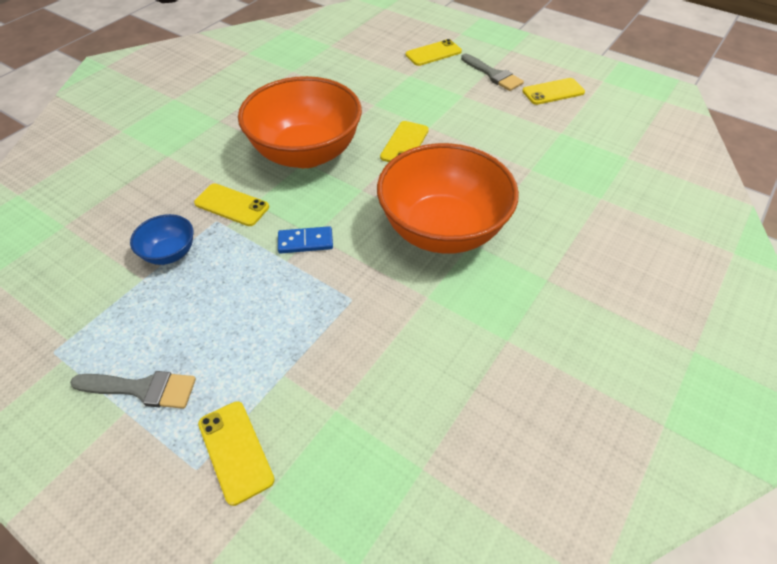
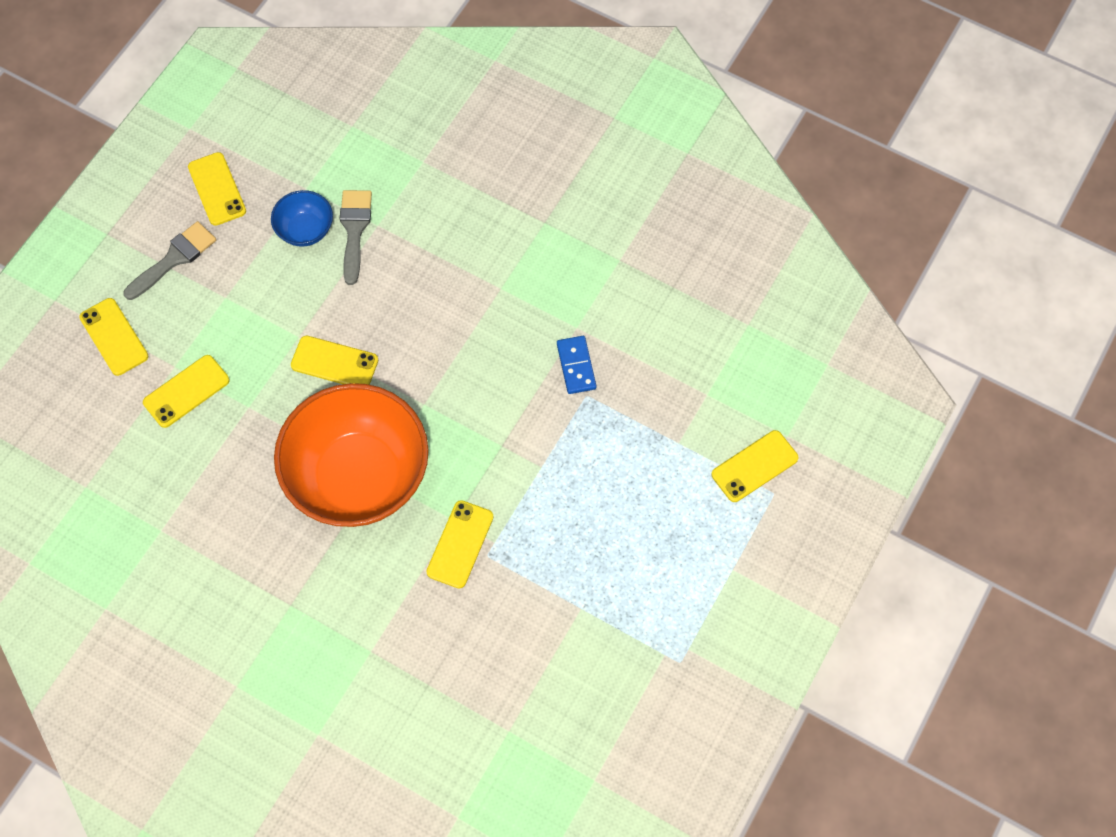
camera: 95 degrees left, 15 degrees up
grey brush [70,371,196,409] -> grey brush moved to [340,190,372,285]
blue bowl [130,214,194,265] -> blue bowl moved to [271,190,333,247]
blue domino [278,226,333,254] -> blue domino moved to [557,336,596,394]
orange bowl [377,143,519,254] -> none
none -> yellow phone [143,355,229,428]

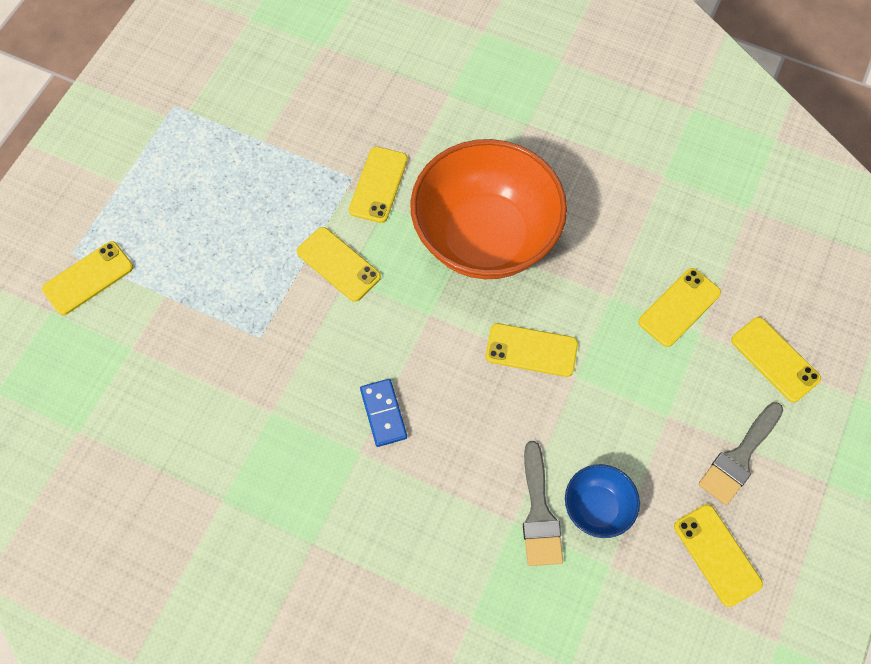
camera: 175 degrees right, 0 degrees up
blue domino [557,336,596,394] -> blue domino moved to [360,379,407,447]
none -> yellow phone [297,227,381,302]

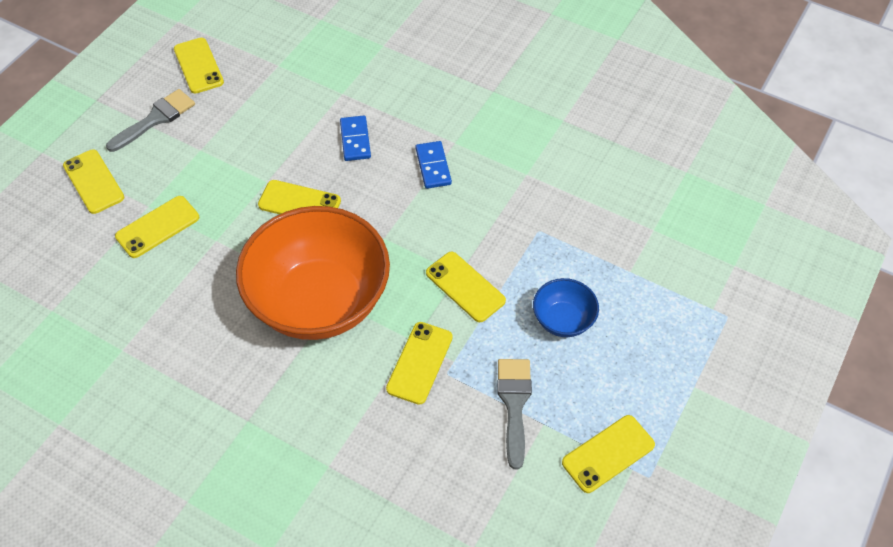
camera: 175 degrees left, 10 degrees down
yellow phone [42,241,133,315] -> yellow phone moved to [562,415,655,493]
grey brush [523,441,563,566] -> grey brush moved to [497,359,532,469]
blue bowl [565,464,640,538] -> blue bowl moved to [533,278,599,337]
none -> blue domino [340,116,371,161]

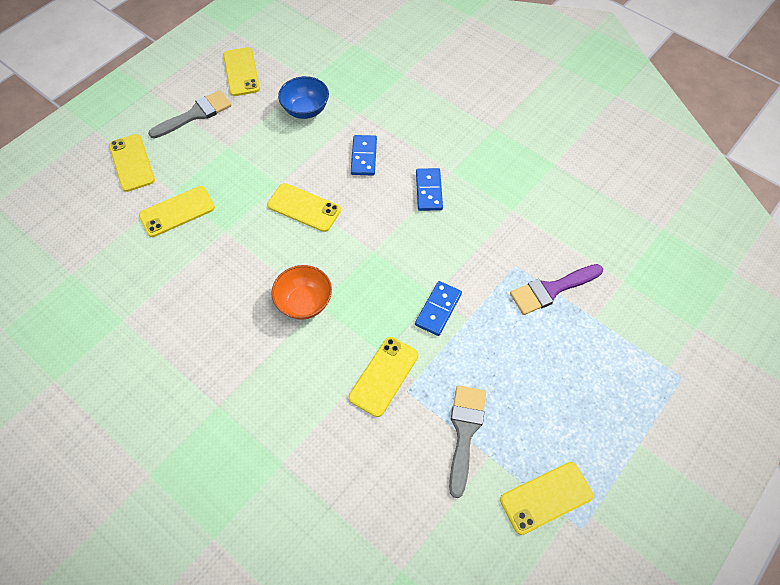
camera: 10 degrees right, 5 degrees up
orange bowl [236,206,390,340] -> orange bowl [271,265,332,320], size x0.44
yellow phone [426,252,506,322] -> blue domino [415,281,462,336]
blue bowl [533,278,599,337] -> blue bowl moved to [278,76,329,119]
none -> purple brush [510,264,603,315]

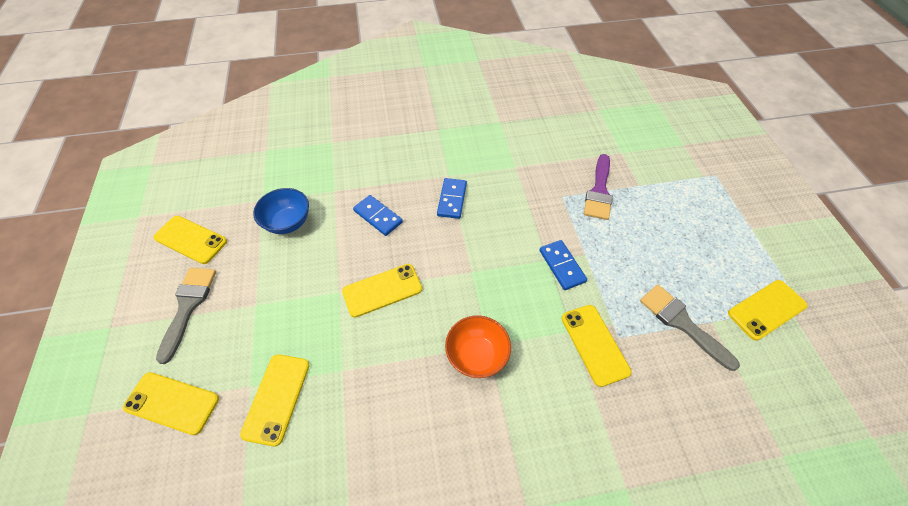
camera: 50 degrees left, 5 degrees down
blue domino [416,168,443,211] -> blue domino turned 60 degrees clockwise [437,178,467,219]
yellow phone [500,462,593,535] -> yellow phone turned 45 degrees clockwise [728,280,808,341]

